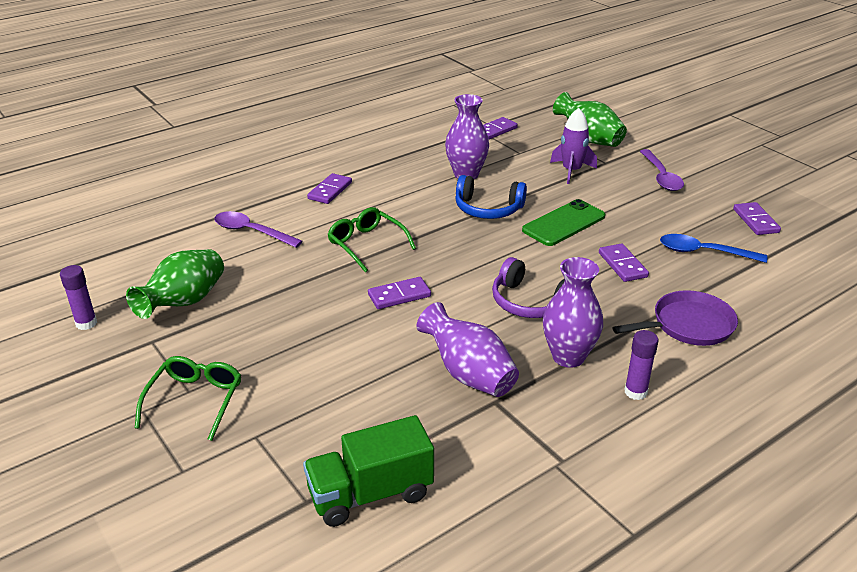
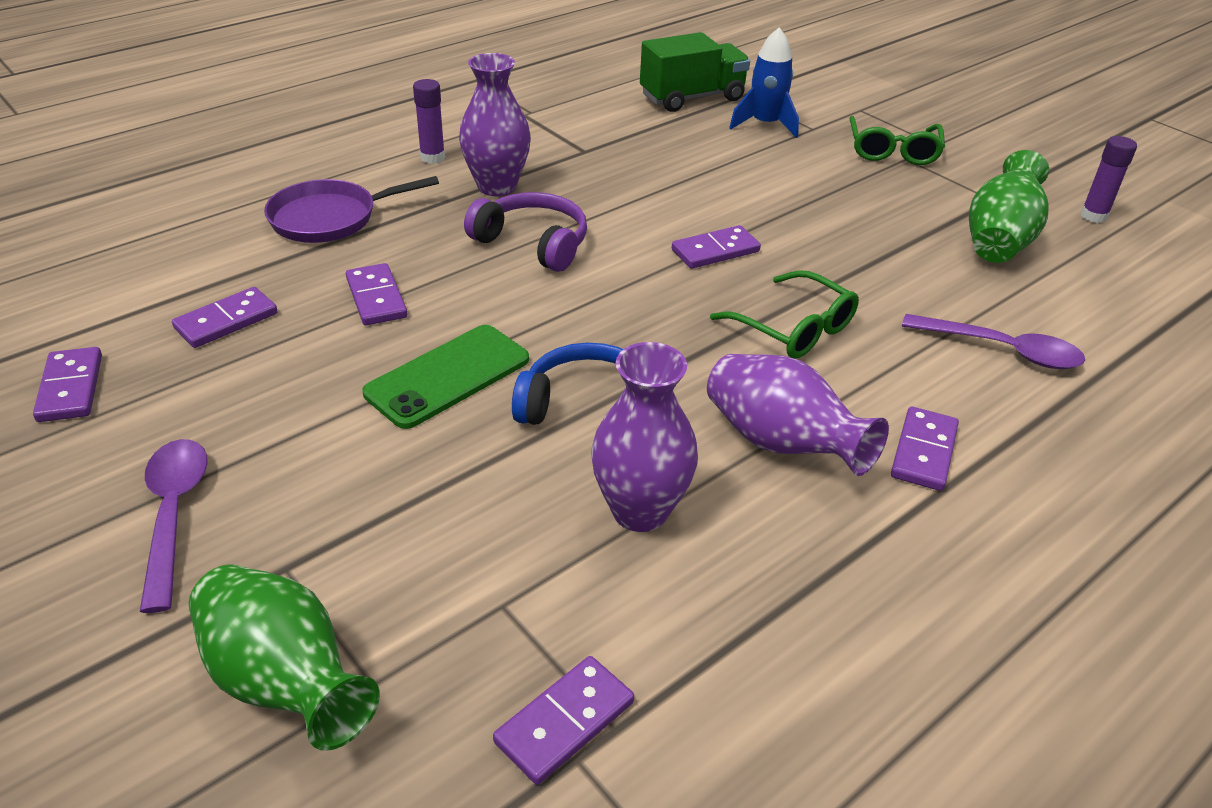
camera: 175 degrees right, 5 degrees up
purple vase [416,302,519,397] -> purple vase moved to [707,354,889,476]
purple rocket [550,108,597,184] -> none
blue spoon [660,234,767,263] -> purple domino [172,287,277,348]
none -> blue rocket [729,27,799,138]

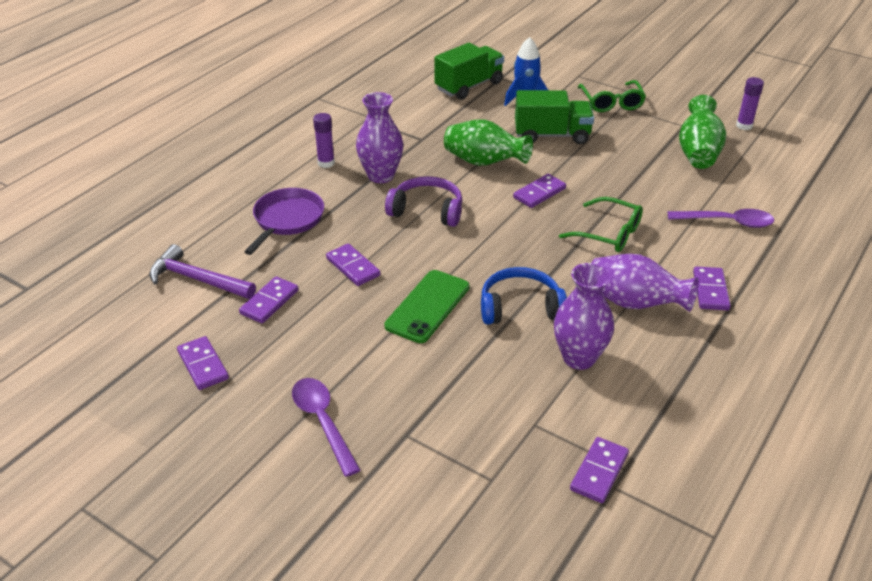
camera: 15 degrees left, 0 degrees up
green vase [189,565,380,751] -> green vase moved to [444,119,533,166]
purple pan [264,176,439,243] -> purple pan turned 150 degrees clockwise [244,188,324,255]
none -> purple hammer [149,244,256,299]
none -> green truck [515,90,594,144]

